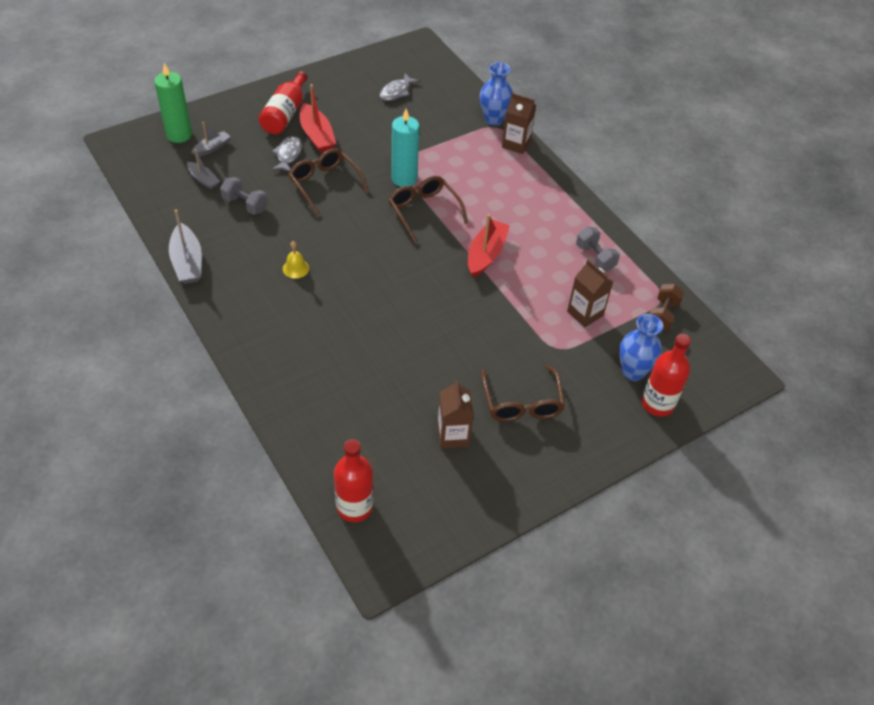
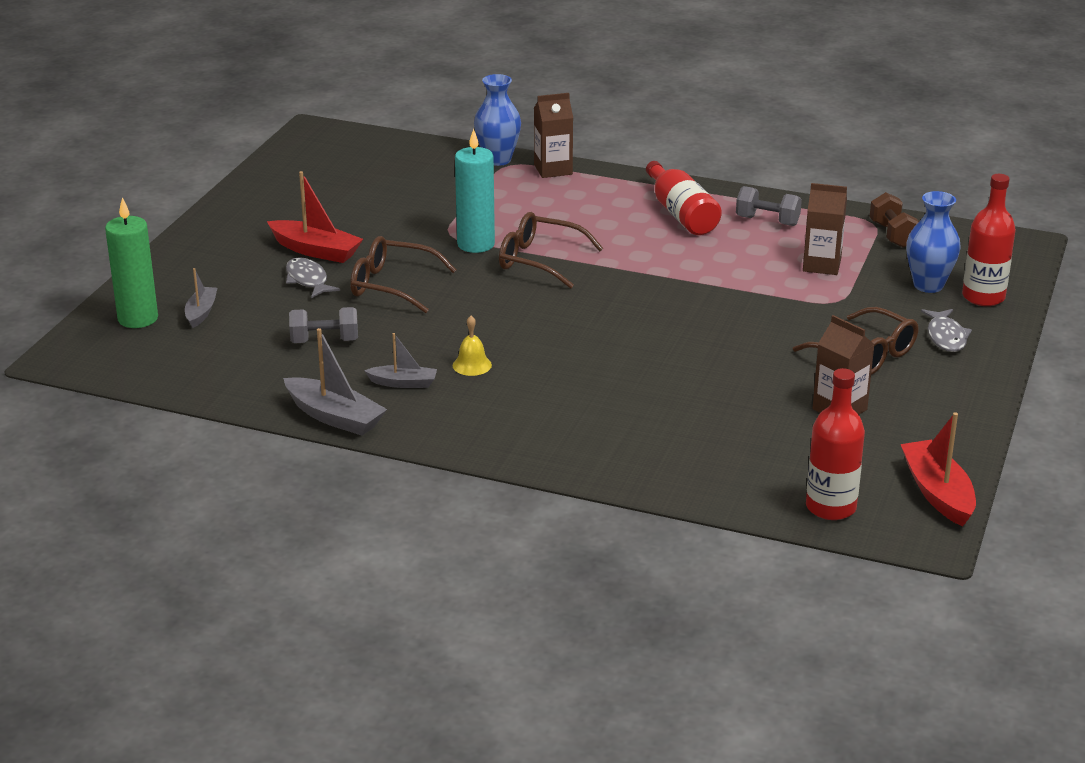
camera: 35 degrees left, 20 degrees down
grey boat [187,149,220,189] -> grey boat moved to [364,333,437,388]
red bottle [258,71,308,134] -> red bottle moved to [646,161,722,235]
grey fish [380,73,420,101] -> grey fish moved to [921,309,972,352]
red boat [468,214,510,278] -> red boat moved to [900,412,976,526]

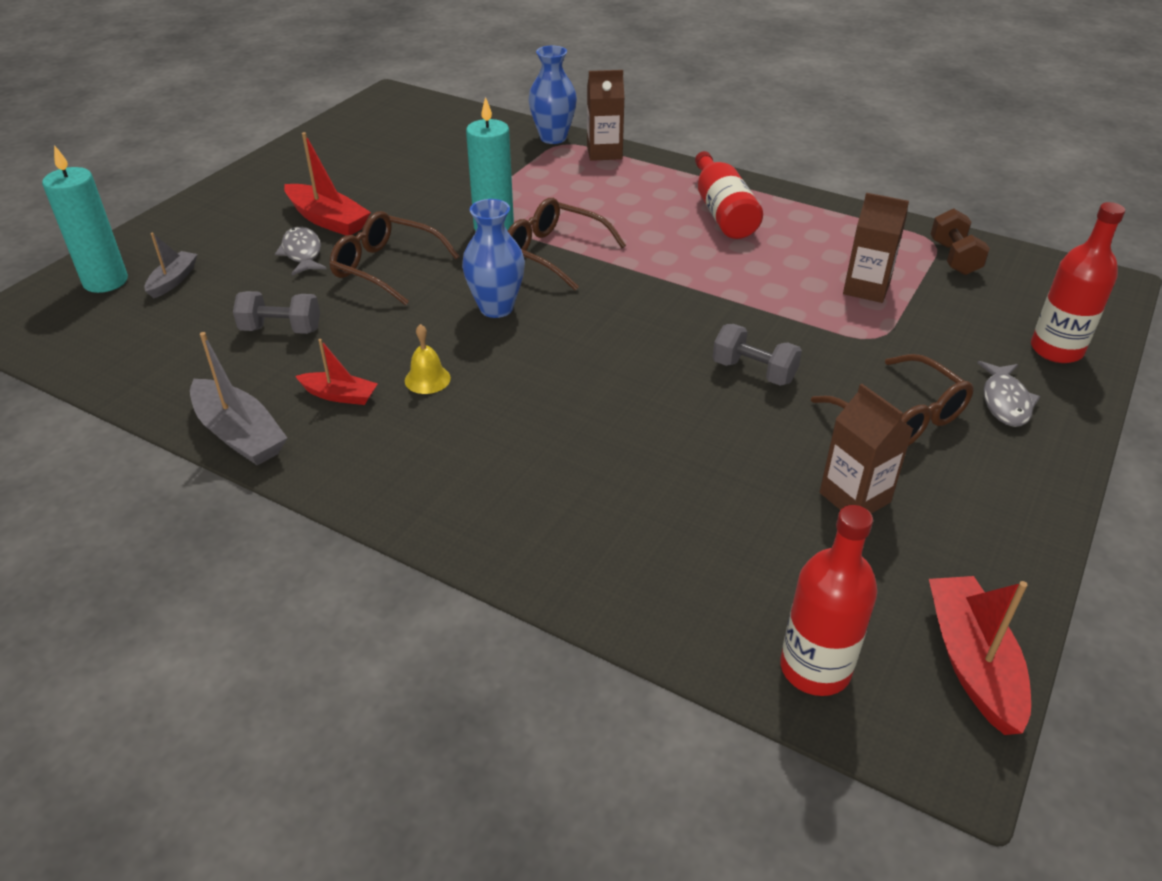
camera: 10 degrees right, 10 degrees up
green candle [105,197,158,328] -> turquoise candle [42,145,128,293]
grey boat [364,333,437,388] -> red boat [295,339,378,405]
grey dumbbell [736,186,802,226] -> grey dumbbell moved to [713,324,802,386]
blue vase [906,191,960,293] -> blue vase moved to [462,199,525,318]

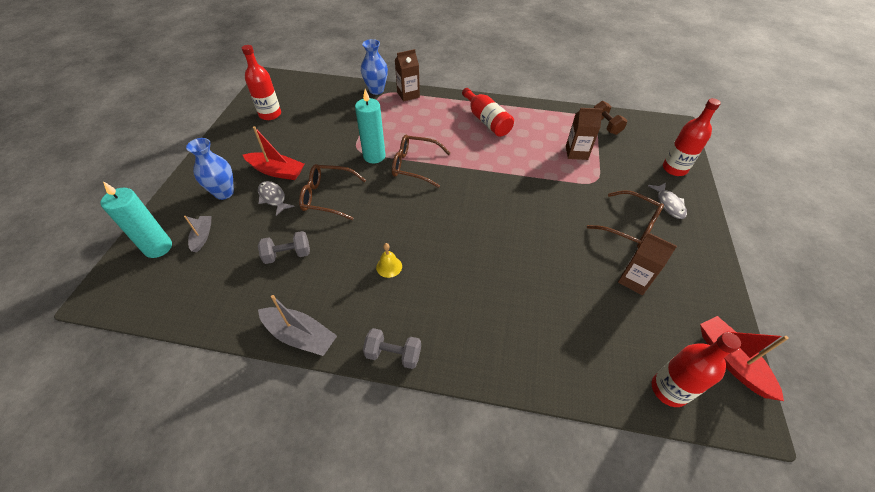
camera: 20 degrees left, 10 degrees up
red boat [295,339,378,405] -> none
blue vase [462,199,525,318] -> blue vase moved to [186,138,234,200]
grey dumbbell [713,324,802,386] -> grey dumbbell moved to [363,328,421,369]
none -> red bottle [242,45,281,120]

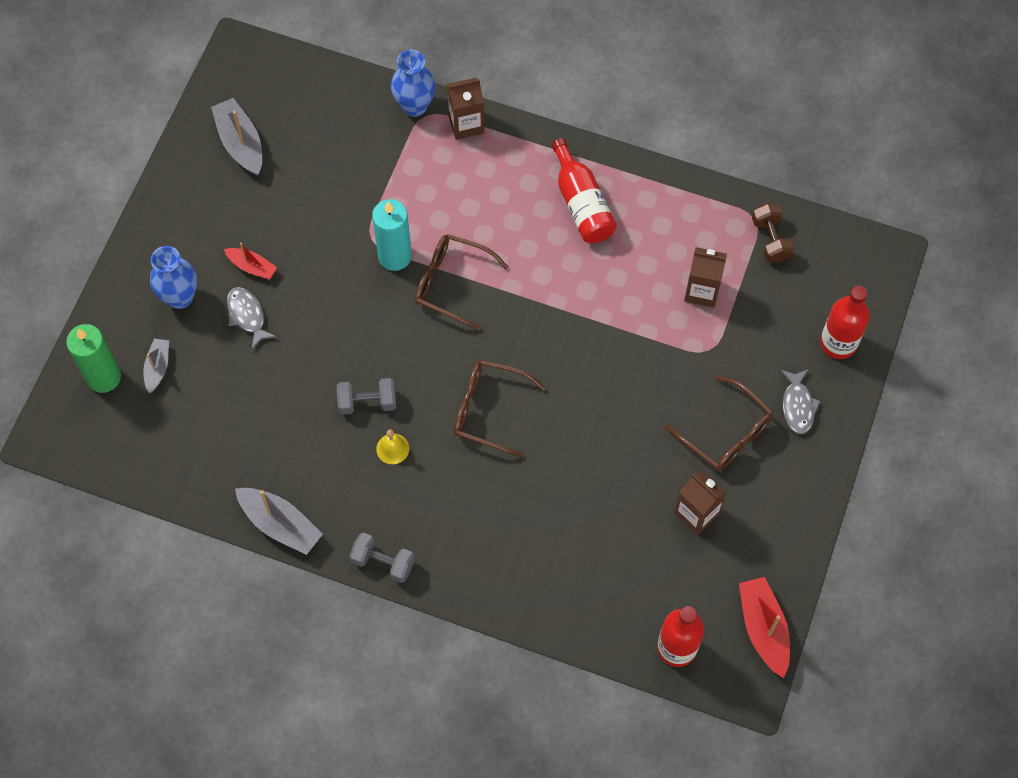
camera: 10 degrees right, 15 degrees up
turquoise candle [100,181,172,258] -> green candle [66,324,121,393]
red bottle [242,45,281,120] -> grey boat [211,98,262,175]
red boat [243,126,305,180] -> red boat [224,242,277,280], size x0.61
grey dumbbell [258,231,310,264] -> grey dumbbell moved to [337,378,396,415]
brown glasses [299,164,366,220] -> brown glasses moved to [454,360,545,458]

